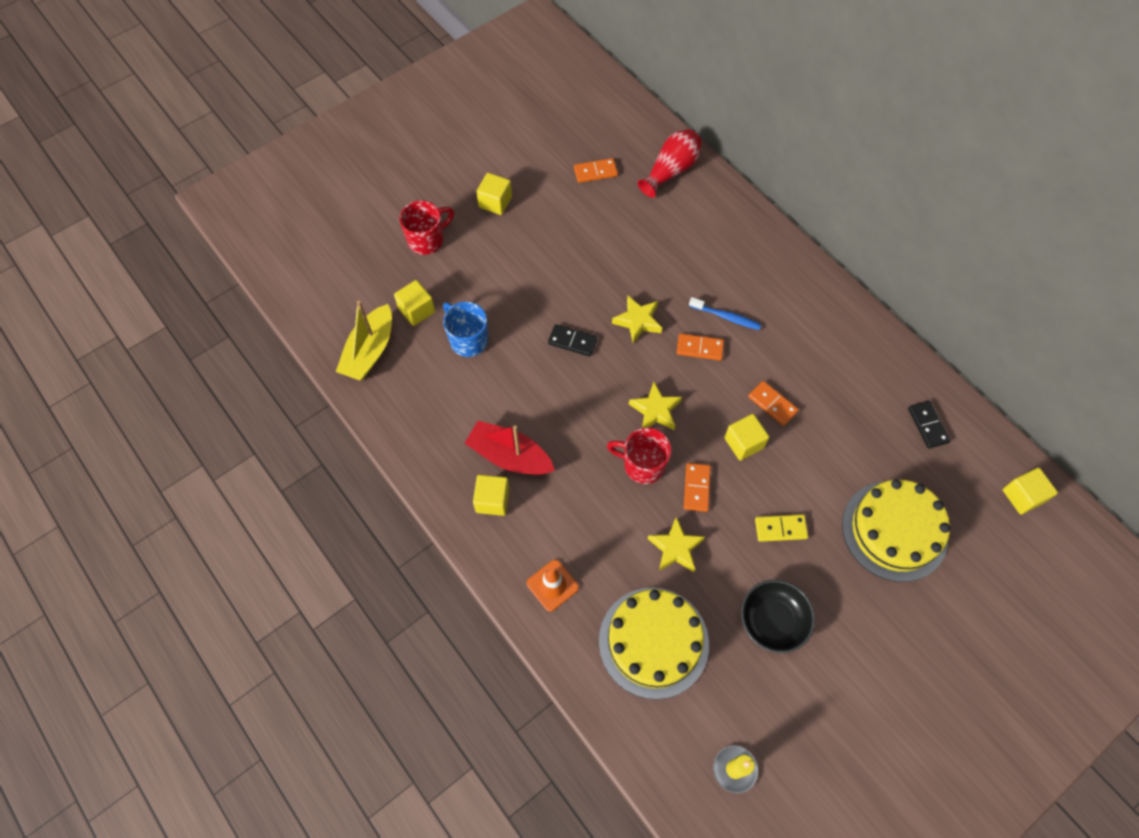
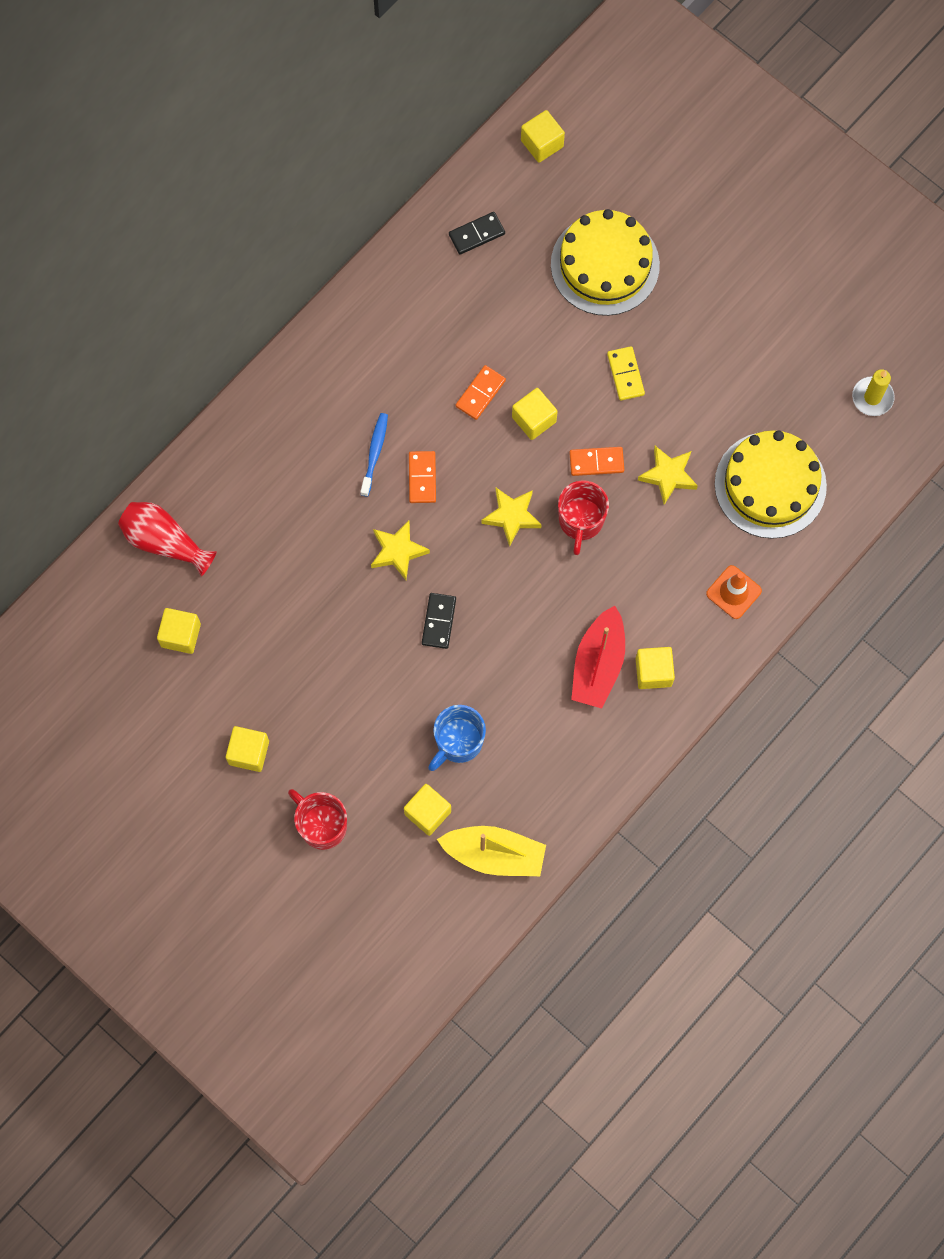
camera: 100 degrees left, 10 degrees up
orange domino [574,158,618,183] -> yellow cube [157,608,201,654]
black bowl [741,580,815,653] -> none

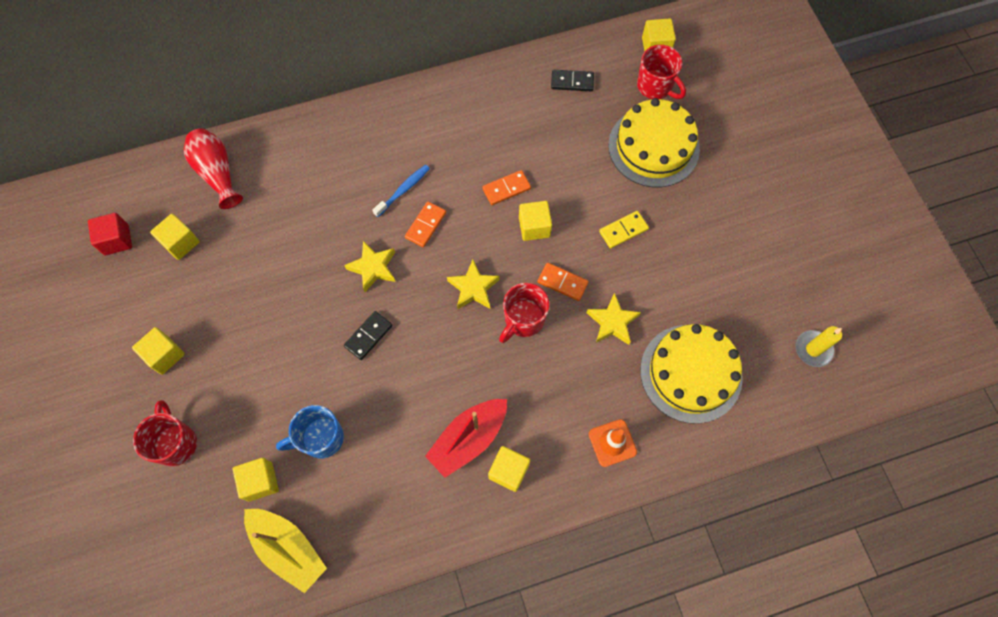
camera: 30 degrees right, 5 degrees down
yellow domino [607,346,645,401] -> yellow domino turned 45 degrees clockwise [599,211,649,249]
none -> red cube [88,213,132,255]
none -> red mug [637,45,686,99]

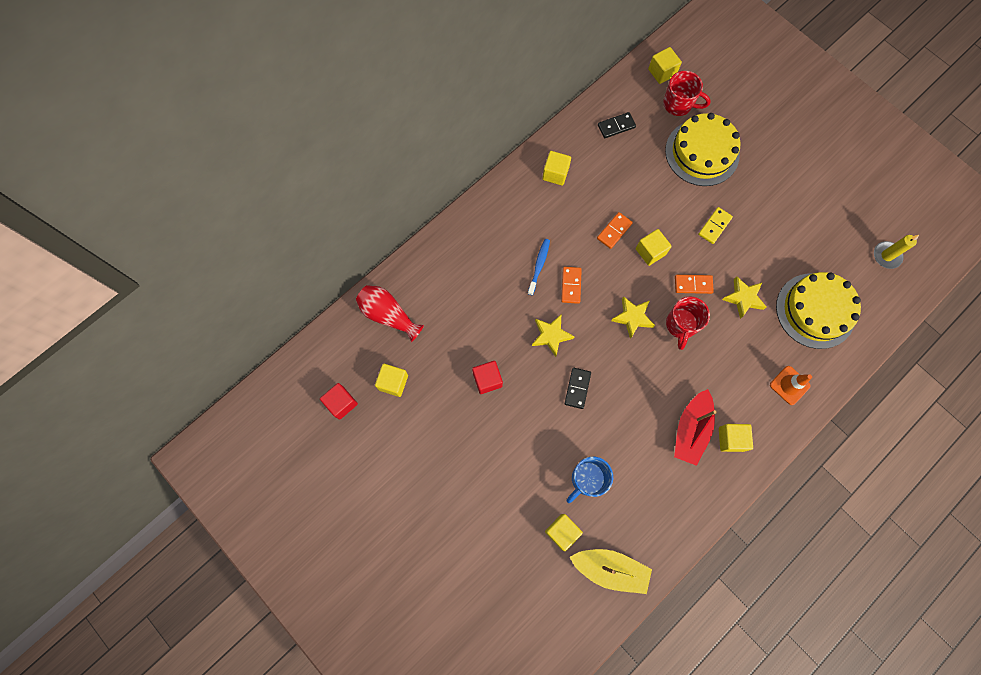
camera: 25 degrees left, 5 degrees up
yellow cube [132,327,185,375] -> yellow cube moved to [542,151,571,186]
red mug [133,400,197,466] -> none
none -> red cube [472,361,503,394]

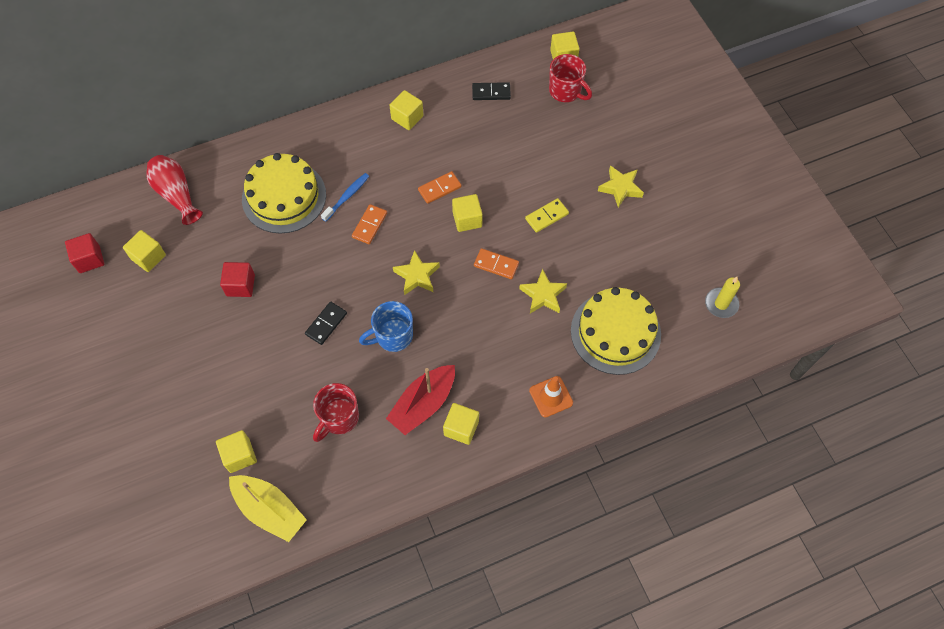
camera: 20 degrees right, 10 degrees down
yellow star [532,315,575,357] -> yellow star moved to [598,166,644,208]
blue mug [566,457,613,503] -> blue mug moved to [359,301,413,352]
yellow cake [665,113,740,186] -> yellow cake moved to [242,153,326,234]
red mug [666,297,710,350] -> red mug moved to [313,383,359,442]

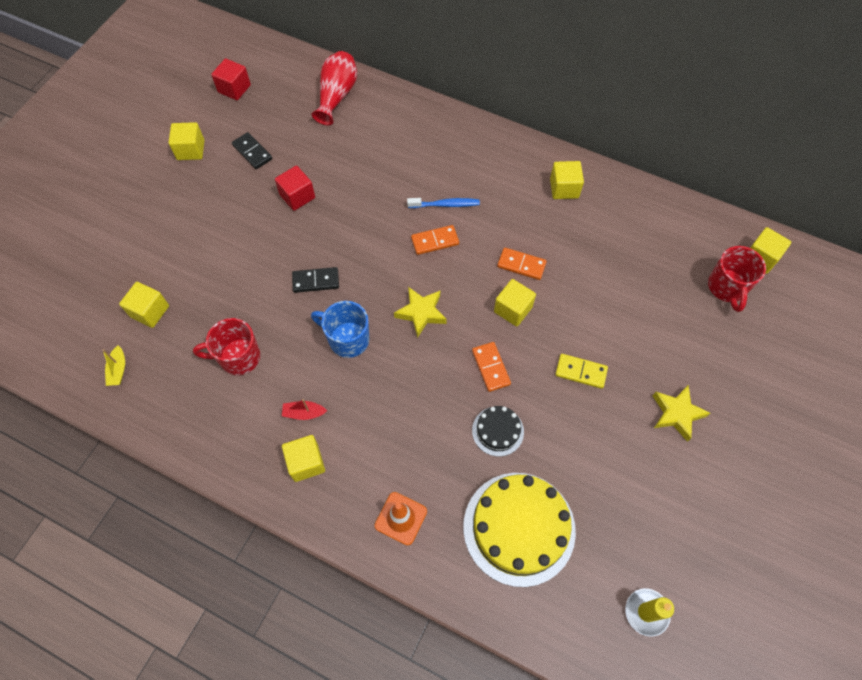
camera: 50 degrees right, 0 degrees up
yellow cube [123,230,166,272] -> yellow cube moved to [169,122,205,160]
yellow boat [229,475,307,542] -> yellow boat [102,345,125,386], size x0.46
yellow cake [242,153,326,234] -> none
red boat [386,365,455,435] -> red boat [282,399,327,420], size x0.46
black domino [472,82,511,100] -> black domino moved to [232,132,272,169]
yellow star [519,269,567,313] -> black cake [472,406,524,457]

